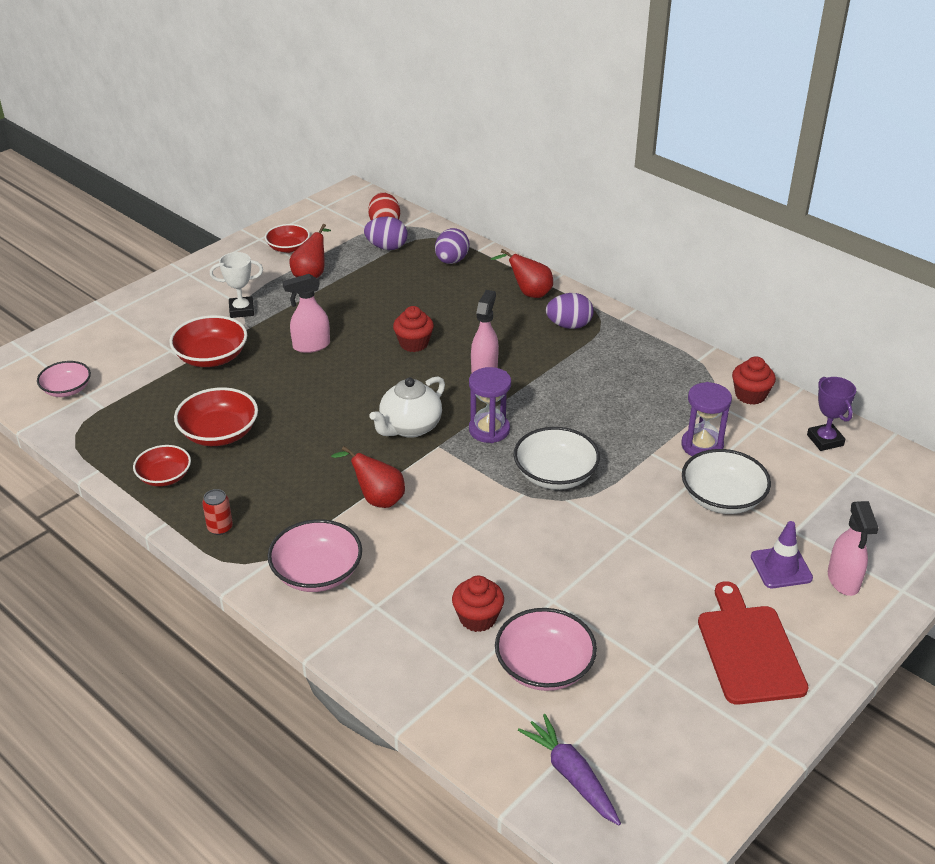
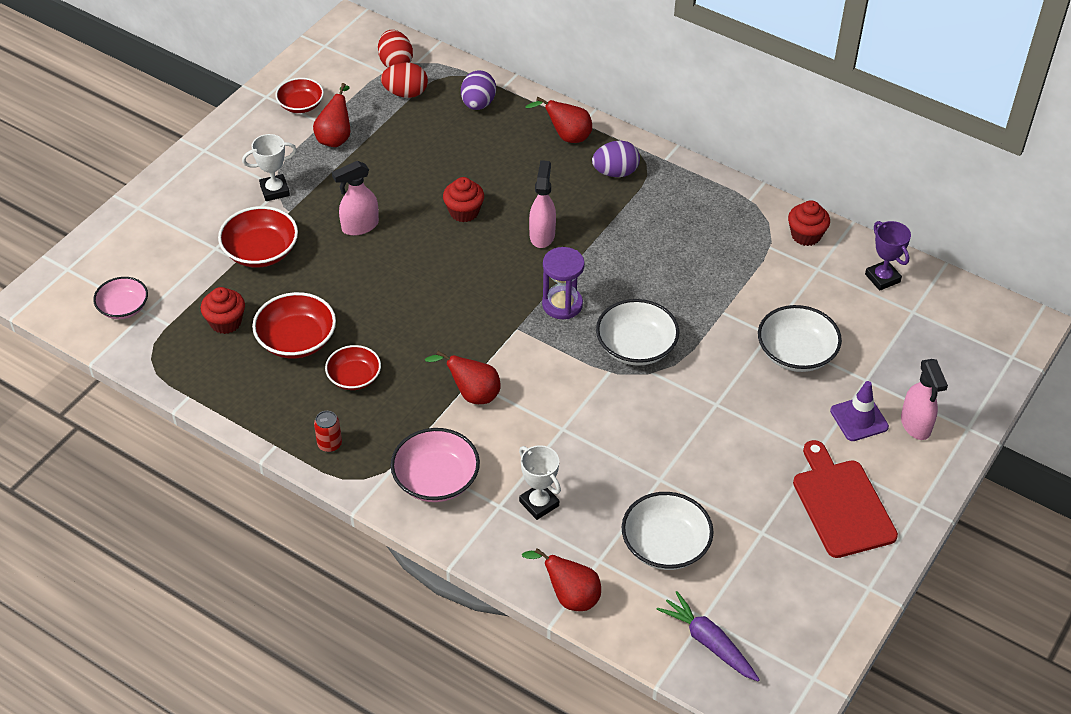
camera: 10 degrees left, 10 degrees up
red bowl [133,445,191,487] -> red bowl moved to [325,345,381,390]
purple egg [364,217,408,250] -> red egg [381,62,428,98]
white teapot [369,376,445,438] -> none
red cupcake [452,576,504,632] -> red cupcake moved to [201,287,245,334]
pink bowl [495,608,597,691] -> white bowl [622,492,714,570]
purple hourglass [681,382,732,456] -> none
none -> white trophy [519,445,561,520]
none -> red pear [522,548,601,611]

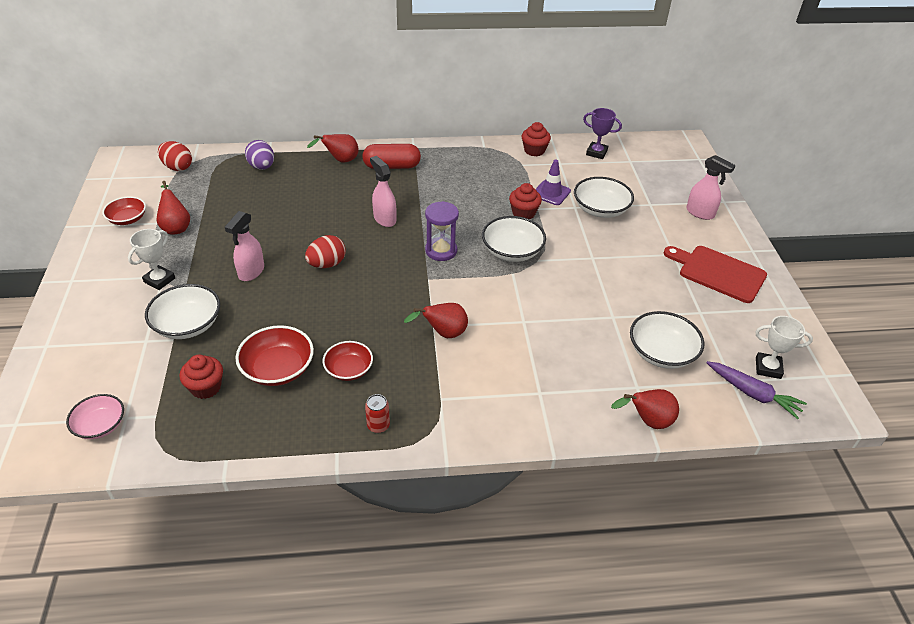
camera: 40 degrees left, 5 degrees down
red bowl [218,206,298,268] -> white bowl [145,284,220,339]
red egg [381,62,428,98] -> red egg moved to [305,235,346,268]
pink bowl [390,428,480,502] -> none
red cupcake [443,177,484,222] -> red cupcake moved to [509,183,542,219]
white trophy [519,445,561,520] -> white trophy moved to [755,316,813,379]
purple egg [592,141,640,177] -> red capsule [362,144,421,169]
purple carrot [657,591,760,681] -> purple carrot turned 150 degrees counterclockwise [707,361,807,419]
purple traffic cone [830,381,889,441] -> purple traffic cone moved to [536,160,571,205]

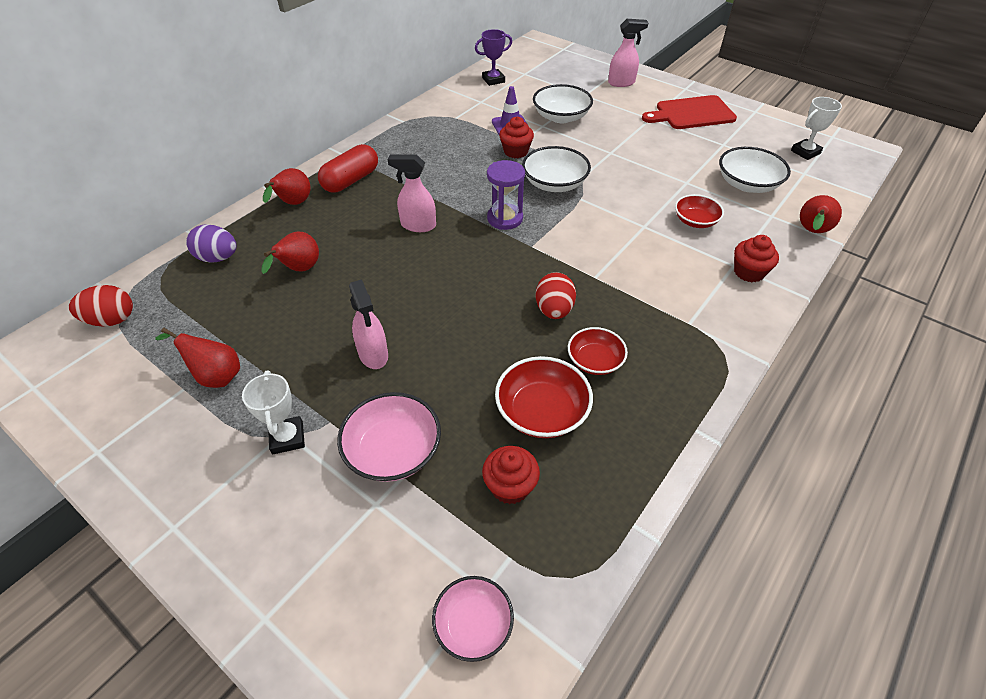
camera: 45 degrees left, 5 degrees up
red bowl [102,196,146,225] -> red bowl moved to [675,194,724,228]
white bowl [145,284,220,339] -> pink bowl [337,392,441,482]
red egg [305,235,346,268] -> red egg moved to [536,272,576,319]
red can [365,394,390,433] -> none
red pear [404,303,468,338] -> red pear moved to [261,232,319,274]
red cupcake [522,122,551,156] -> red cupcake moved to [734,235,779,282]
purple carrot [707,361,807,419] -> none

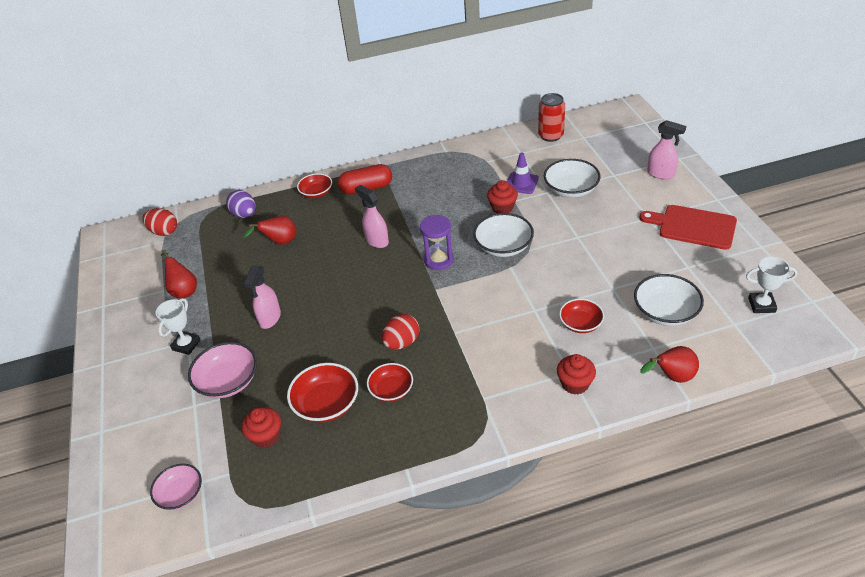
camera: 40 degrees right, 5 degrees down
red pear [263,168,310,205] -> red bowl [297,173,332,198]
purple trophy [475,29,512,86] -> red can [538,93,565,142]

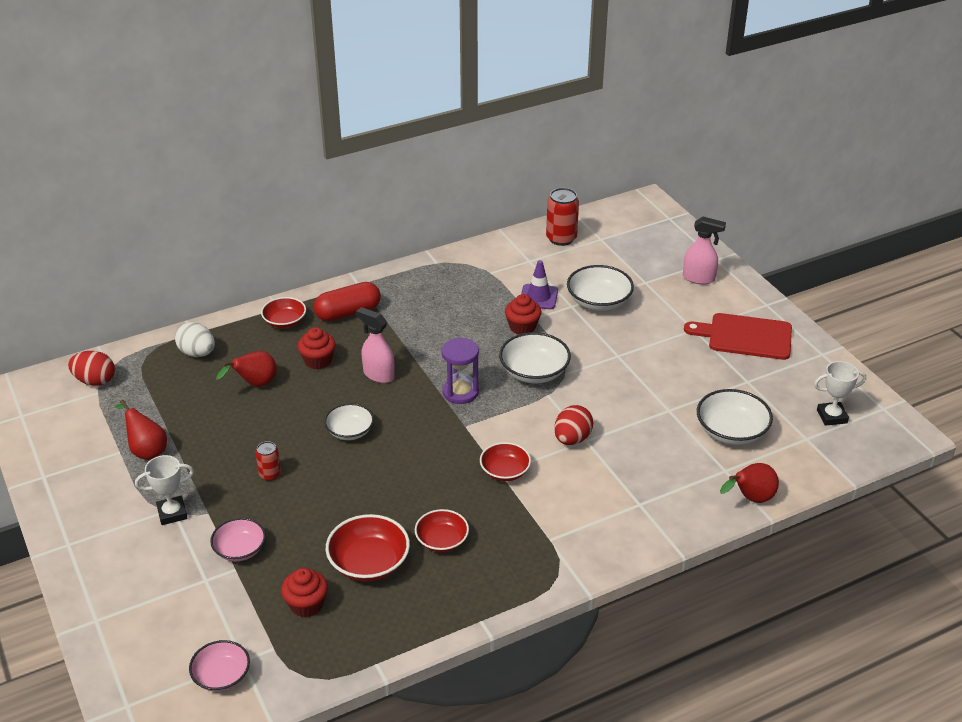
camera: 15 degrees left, 5 degrees down
white trophy [155,298,201,355] -> white trophy turned 60 degrees clockwise [135,455,194,525]
pink bowl [188,342,257,398] -> pink bowl [210,518,266,561], size x0.66
purple egg [226,190,256,218] -> white egg [175,322,215,357]
pink spray bottle [244,265,281,329] -> red can [256,441,281,481]
red egg [382,314,419,350] -> red egg moved to [554,405,593,445]
red cupcake [557,354,596,395] -> red cupcake moved to [298,327,336,370]
red bowl [559,299,604,333] -> red bowl moved to [480,442,531,481]
none -> white bowl [324,403,374,440]

